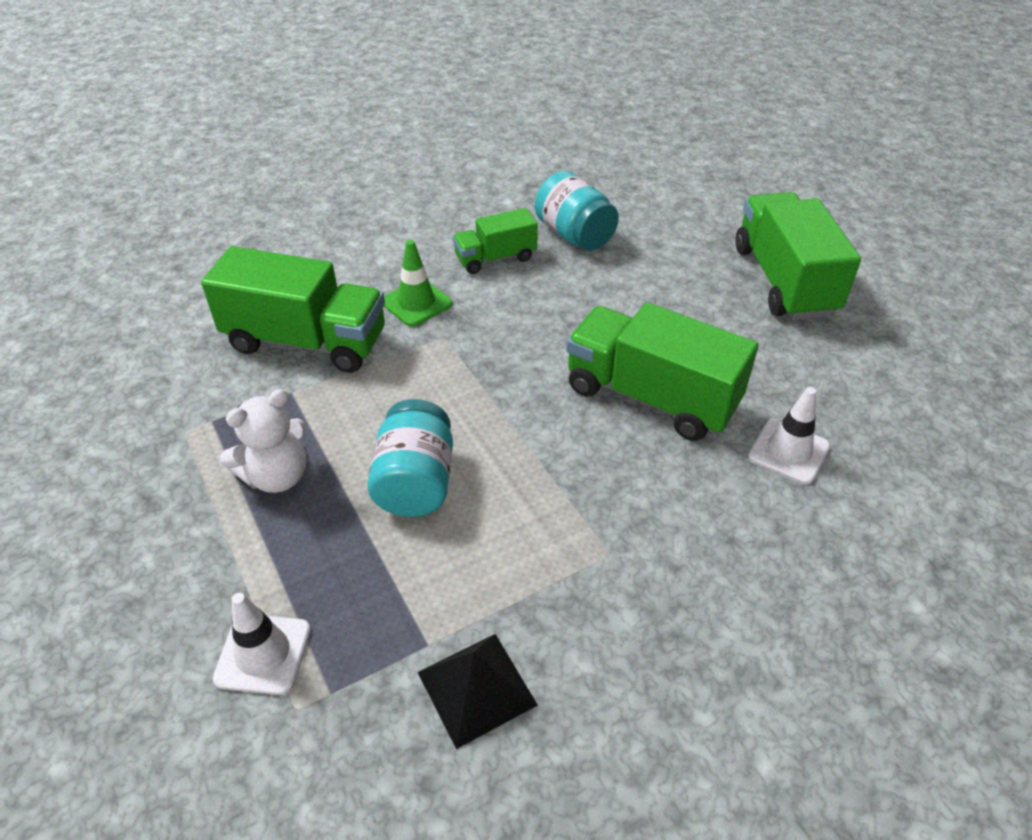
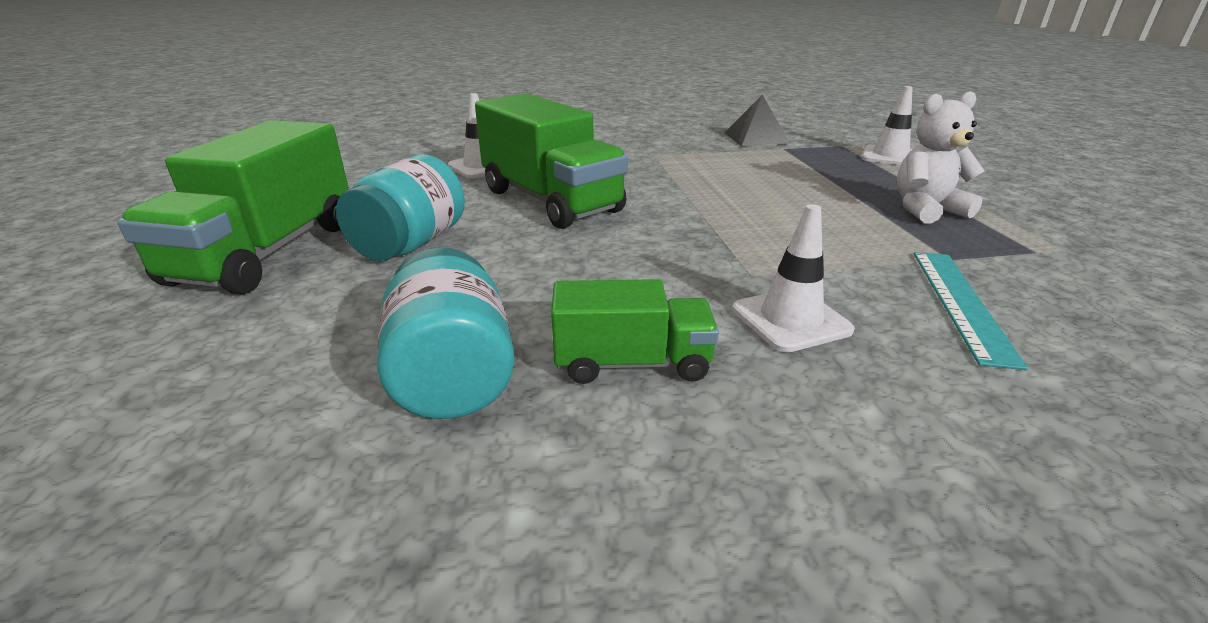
camera: 160 degrees left, 15 degrees down
green truck [201,246,385,373] -> turquoise ruler [914,252,1028,370]
turquoise jar [367,399,453,517] -> turquoise jar moved to [336,154,465,261]
green traffic cone [384,240,452,327] -> white traffic cone [732,204,855,352]

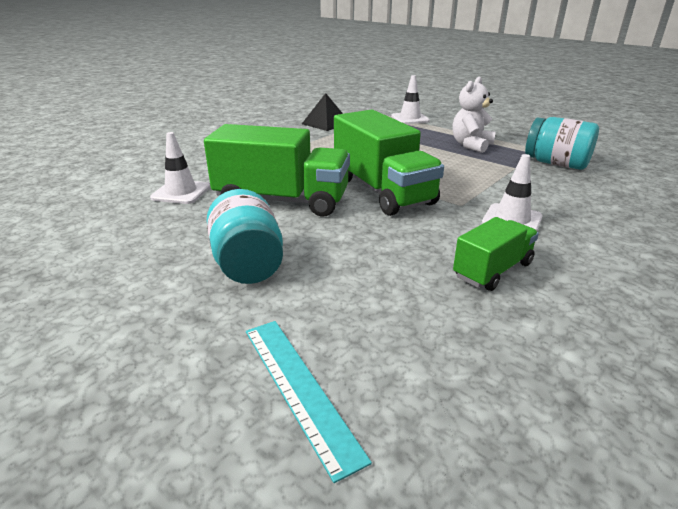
camera: 40 degrees left, 0 degrees up
green truck [117,120,349,295] -> green truck moved to [334,110,444,216]
turquoise jar [377,247,515,419] -> turquoise jar moved to [525,117,599,170]
turquoise ruler [914,252,1028,370] -> turquoise ruler moved to [246,321,372,483]

